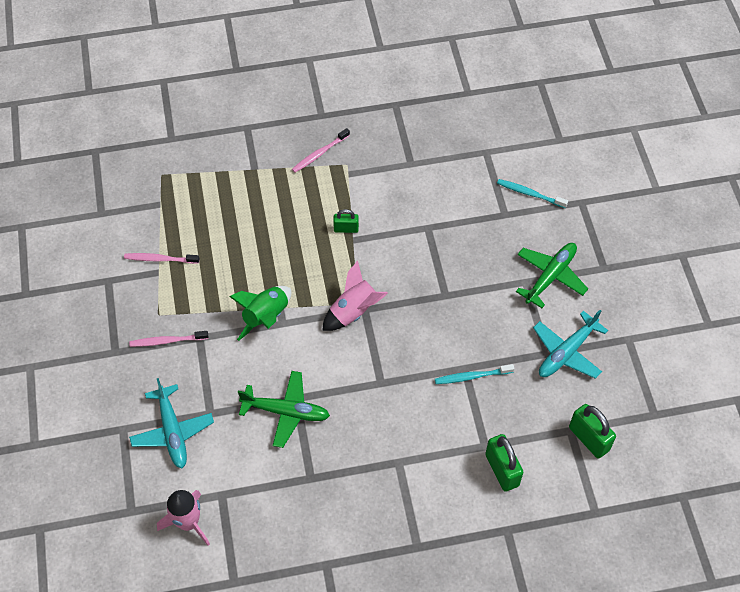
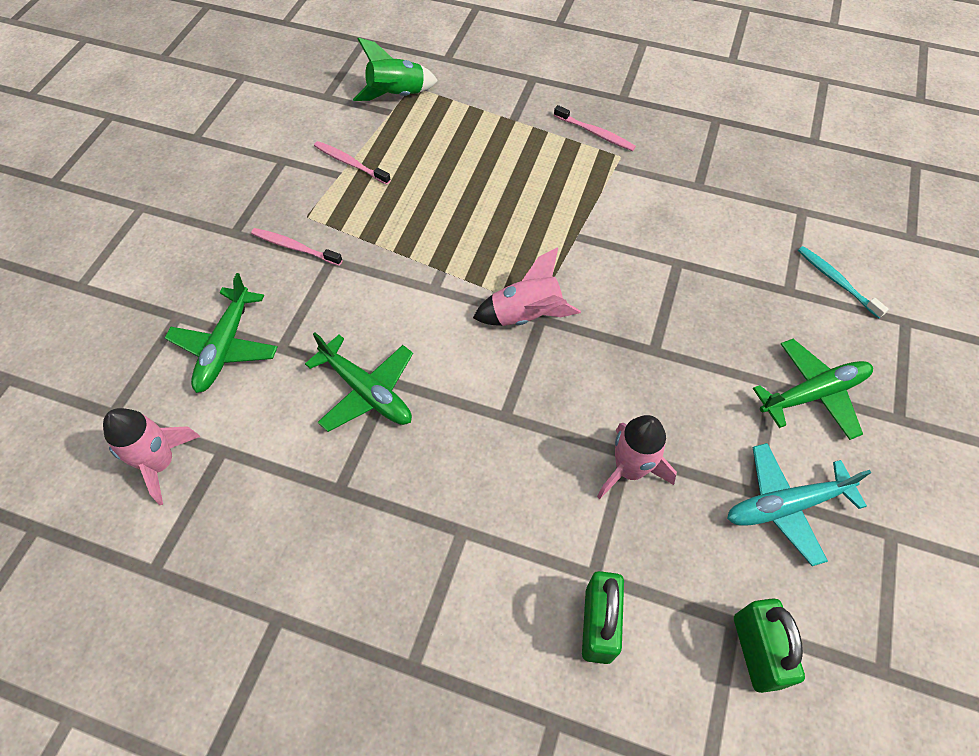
camera: 30 degrees right, 0 degrees up
turquoise plane [129,378,214,468] -> green plane [165,273,278,393]
green rocket [229,286,291,341] -> green rocket moved to [353,38,438,101]
pink toothbrush [292,128,350,173] -> pink toothbrush turned 135 degrees counterclockwise [554,105,636,151]
green padlock [333,209,359,233] -> none
turquoise toothbrush [435,364,514,384] -> pink rocket [597,415,677,499]

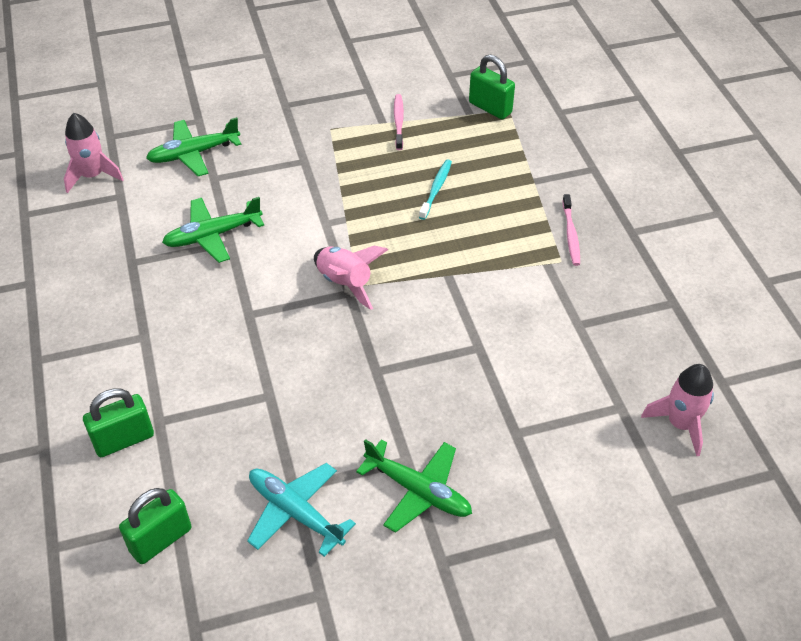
camera: 55 degrees right, 10 degrees down
pink toothbrush [251,228,342,266] -> none
green plane [305,332,413,432] -> green plane turned 60 degrees clockwise [162,197,264,263]
green rocket [353,38,438,101] -> green padlock [469,55,515,120]
pink rocket [597,415,677,499] -> pink rocket moved to [641,364,714,456]
turquoise toothbrush [798,246,889,318] -> turquoise toothbrush moved to [419,159,452,220]

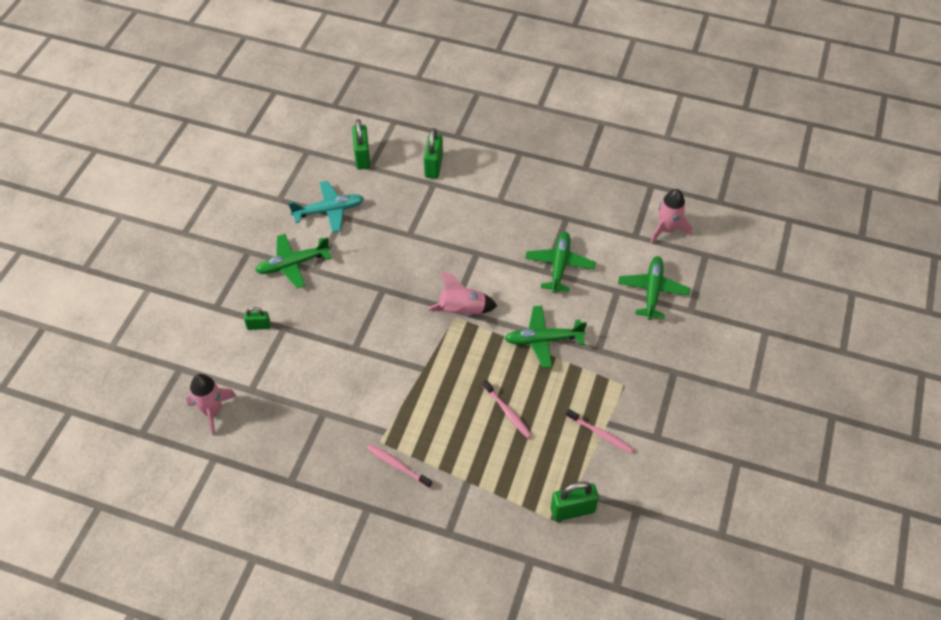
camera: 125 degrees right, 5 degrees up
turquoise toothbrush [419,159,452,220] -> pink toothbrush [483,380,532,439]
none -> green padlock [244,307,271,330]
none -> green plane [504,306,587,368]

